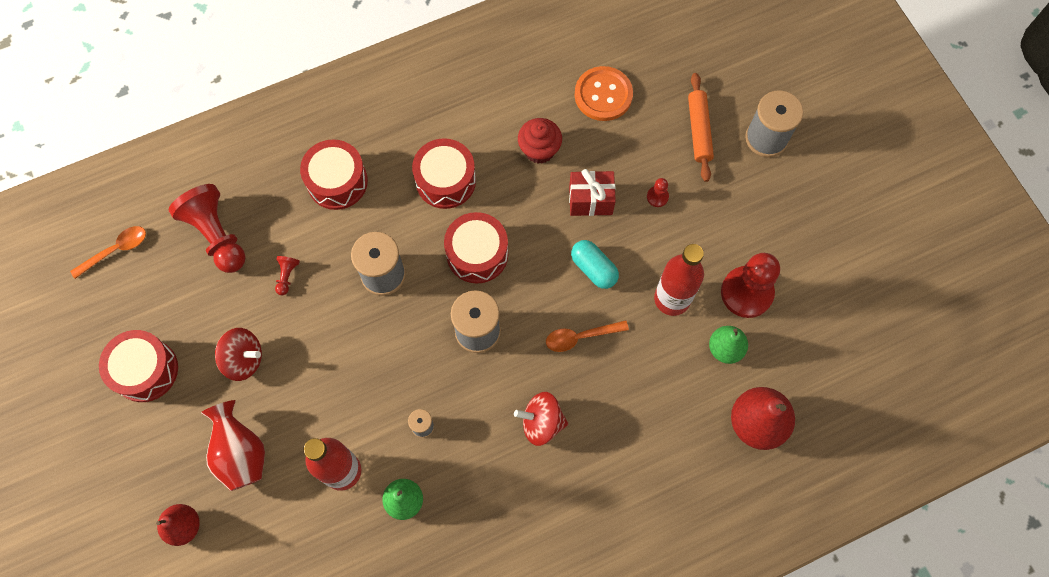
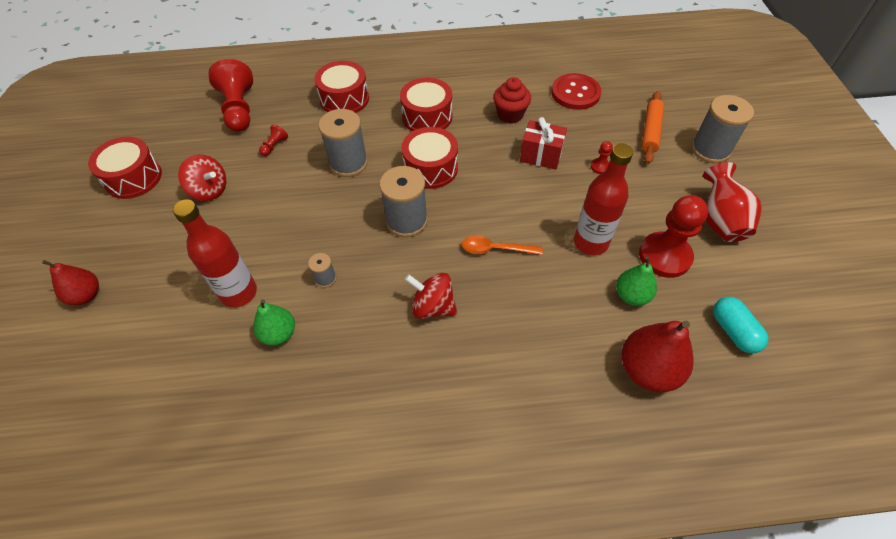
camera: 20 degrees right, 15 degrees down
orange spoon [70,226,146,279] -> none
red vase [201,400,265,491] -> red vase moved to [703,162,762,242]
turquoise capsule [571,240,619,289] -> turquoise capsule moved to [713,297,769,354]
orange button [575,66,633,121] -> red button [551,73,601,110]

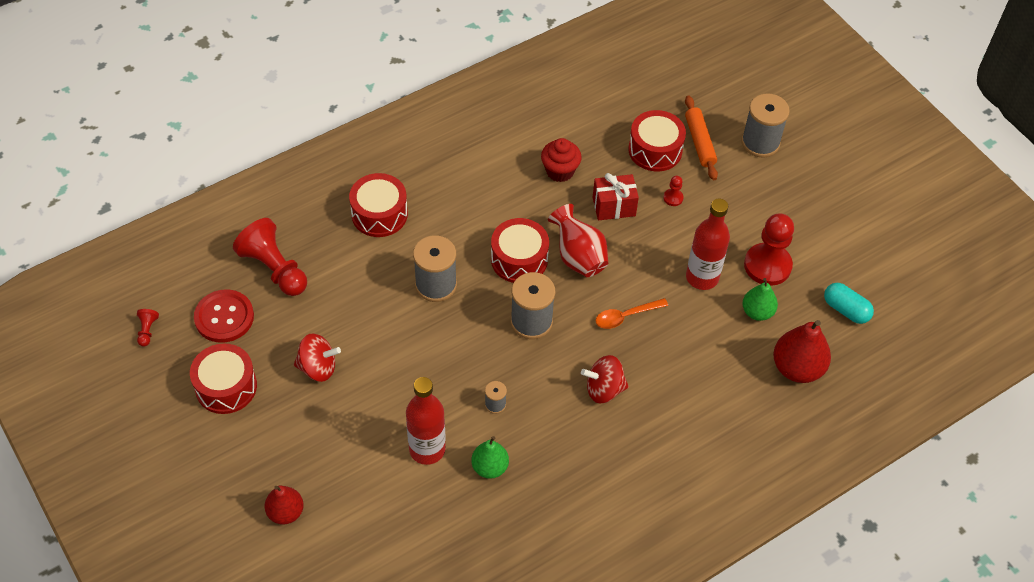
camera: 30 degrees left, 0 degrees up
red pawn [259,124,288,156] -> red pawn moved to [137,309,159,347]
red drum [400,77,452,131] -> red drum moved to [628,110,686,171]
red button [551,73,601,110] -> red button moved to [194,289,254,343]
red vase [703,162,762,242] -> red vase moved to [548,204,608,277]

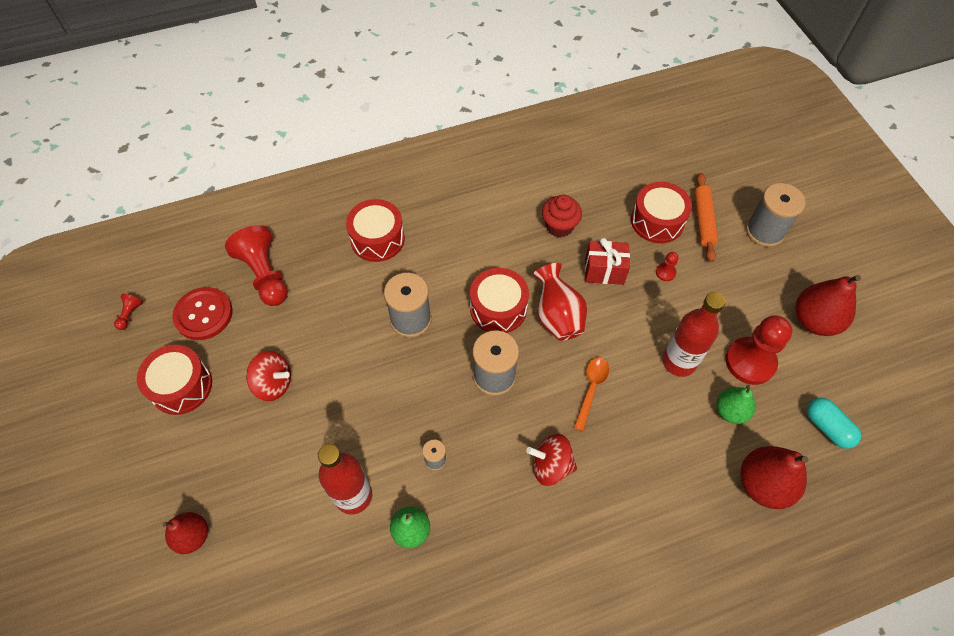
camera: 15 degrees right, 5 degrees up
orange spoon [596,298,668,329] -> orange spoon turned 120 degrees clockwise [574,357,609,431]
none -> red pear [795,275,861,336]

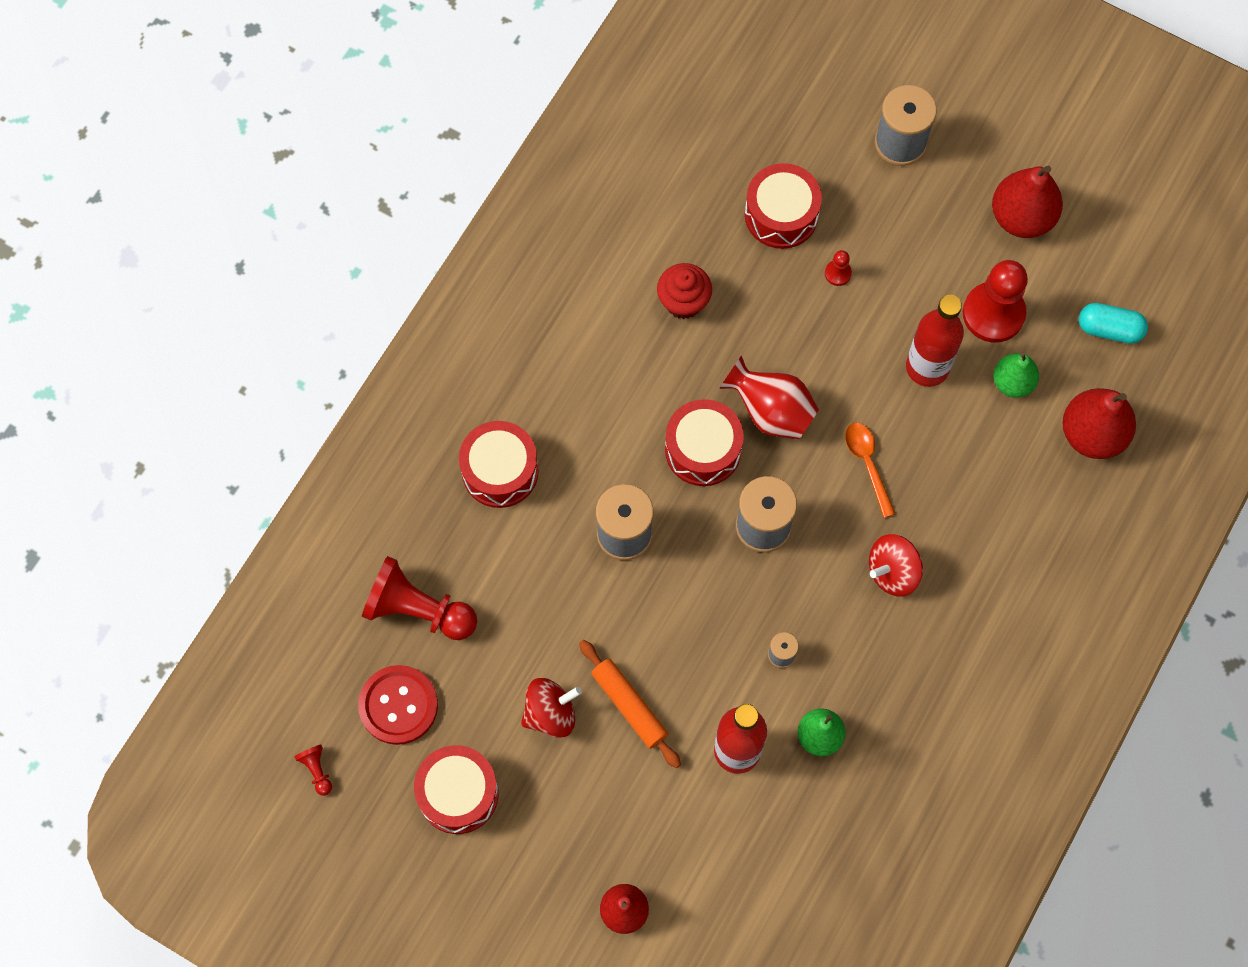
camera: 40 degrees left, 10 degrees up
red gift [585,238,630,285] -> none
orange rolling pin [694,173,718,262] -> orange rolling pin moved to [579,640,681,768]

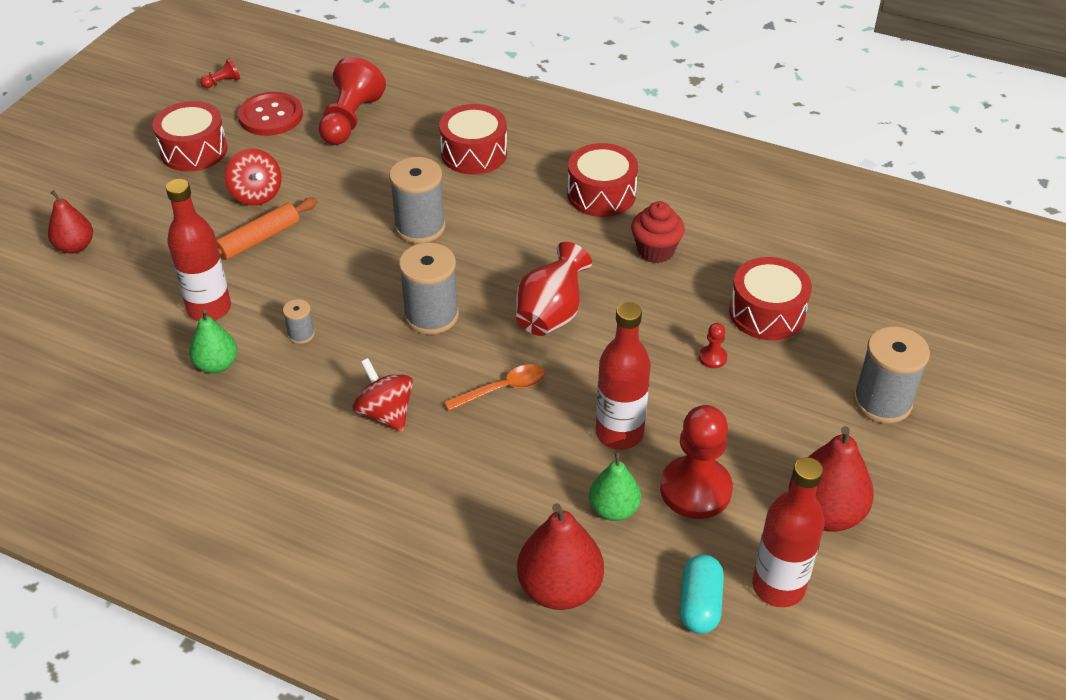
camera: 85 degrees right, 25 degrees down
red drum [665,399,744,486] -> red drum moved to [568,143,638,217]
none -> red bottle [752,457,825,607]

